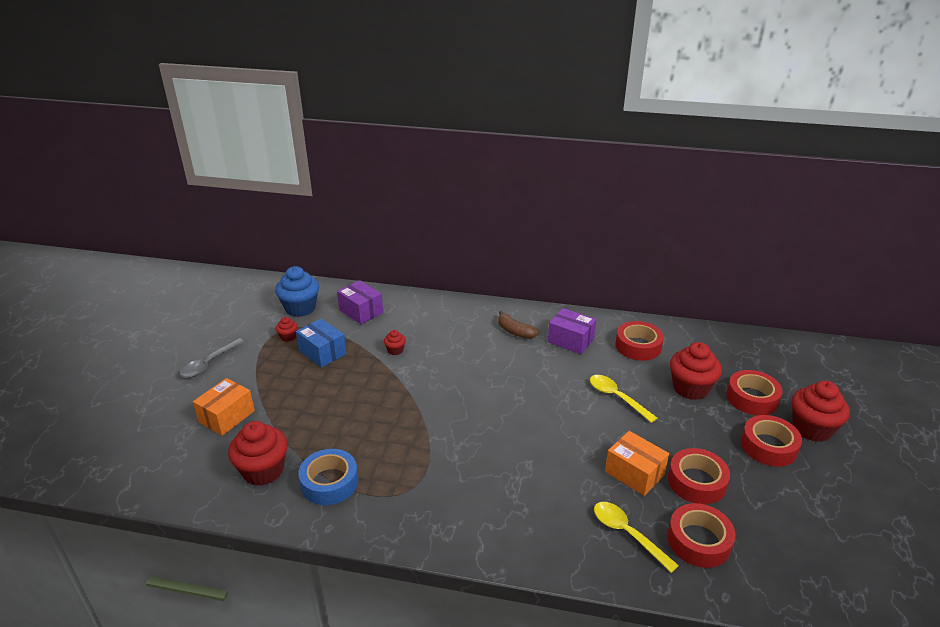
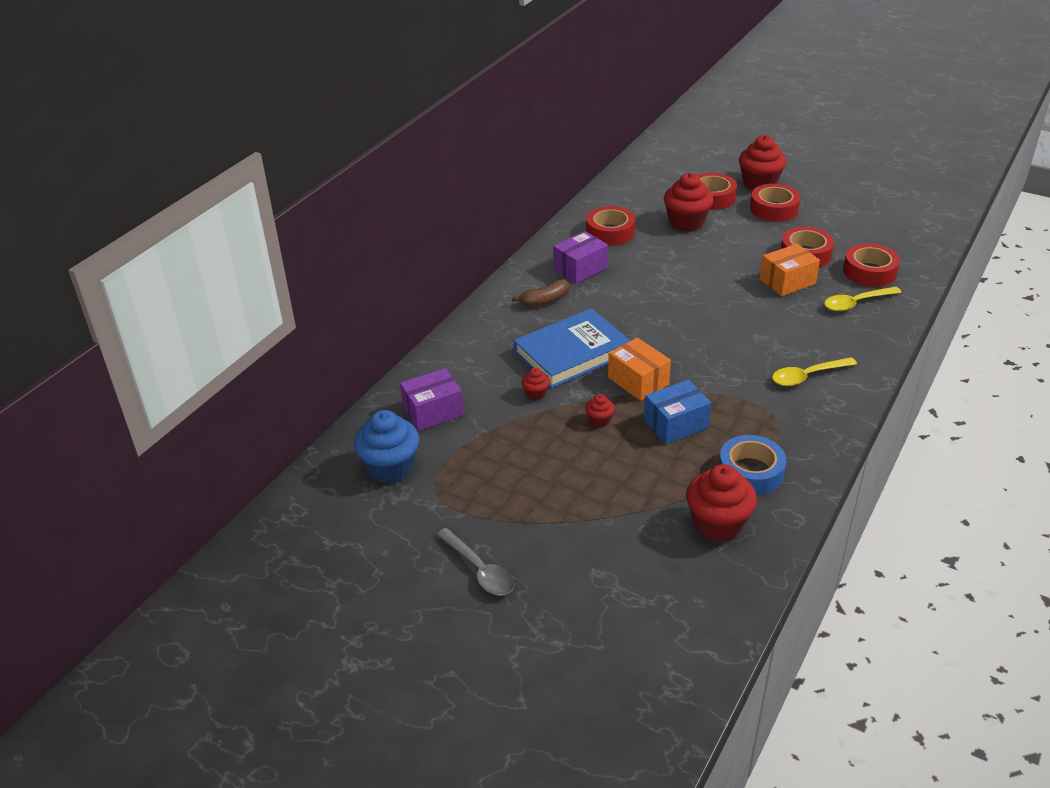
camera: 70 degrees left, 5 degrees up
orange box [193,378,255,436] -> orange box moved to [608,337,671,401]
red cupcake [276,317,298,342] -> red cupcake moved to [585,394,615,427]
blue box [296,319,347,368] -> blue box moved to [644,380,711,444]
yellow spoon [590,375,657,423] -> yellow spoon moved to [772,357,857,386]
none -> blue book [514,308,631,388]

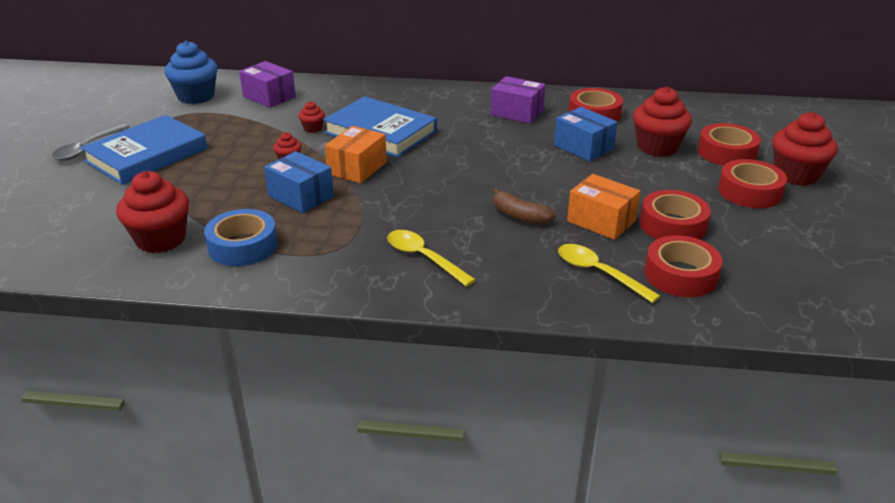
camera: 65 degrees right, 5 degrees down
brown banana [512,279,569,307] -> brown banana moved to [493,188,556,225]
none -> blue book [80,115,208,185]
none -> blue box [554,107,617,162]

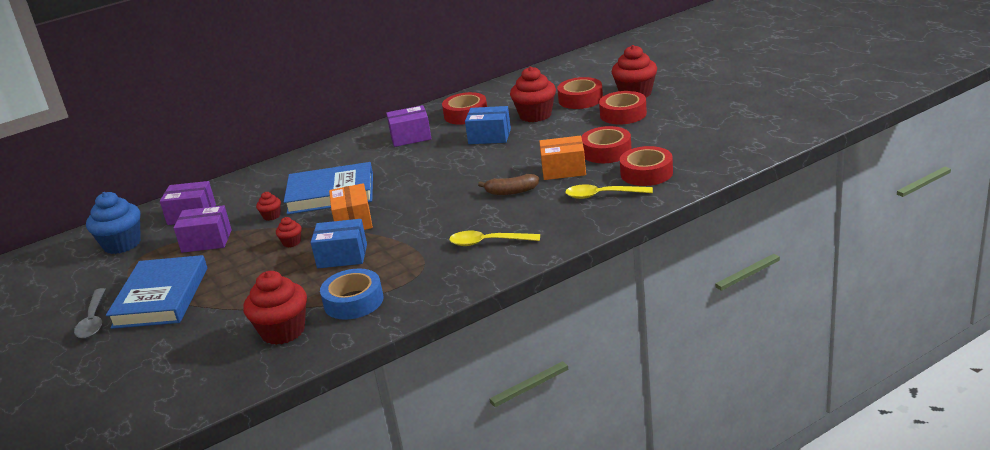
camera: 35 degrees left, 5 degrees down
none -> purple box [174,205,232,253]

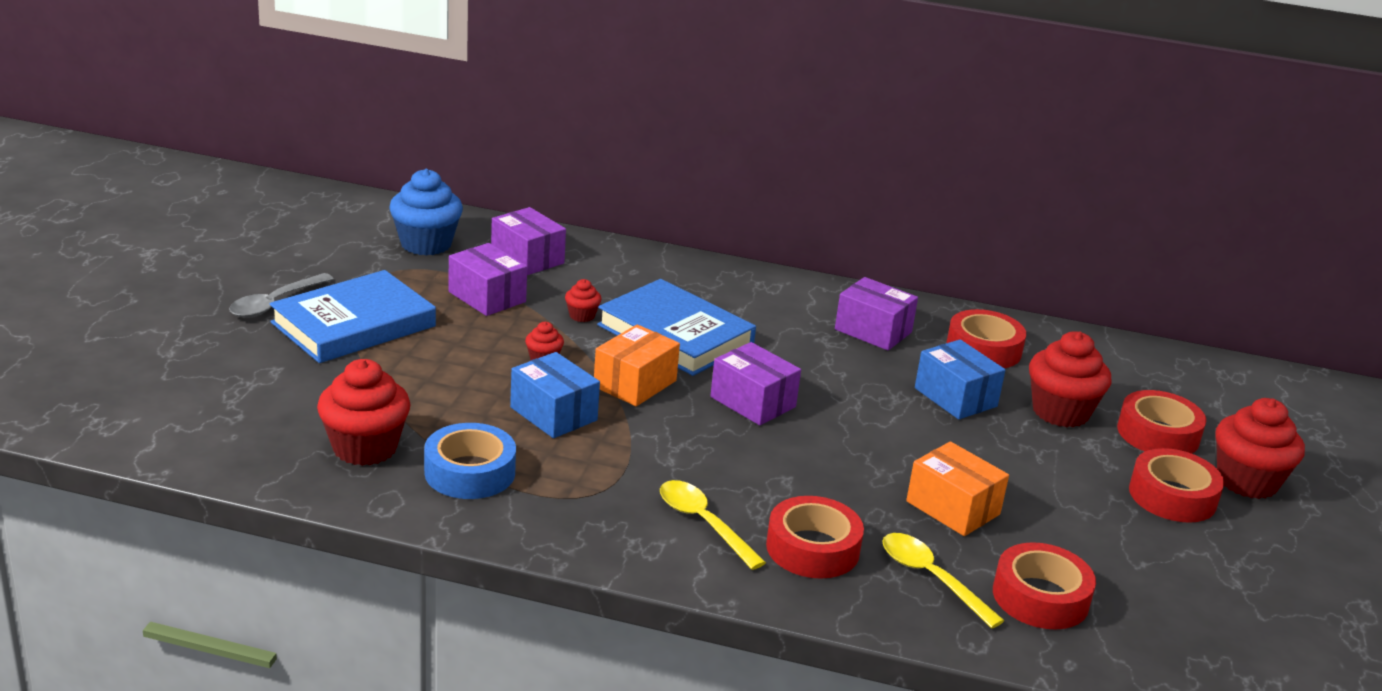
camera: 40 degrees right, 0 degrees up
brown banana [478,174,539,195] -> none
red tape [581,126,632,163] -> red tape moved to [766,496,864,579]
none -> purple box [710,342,801,425]

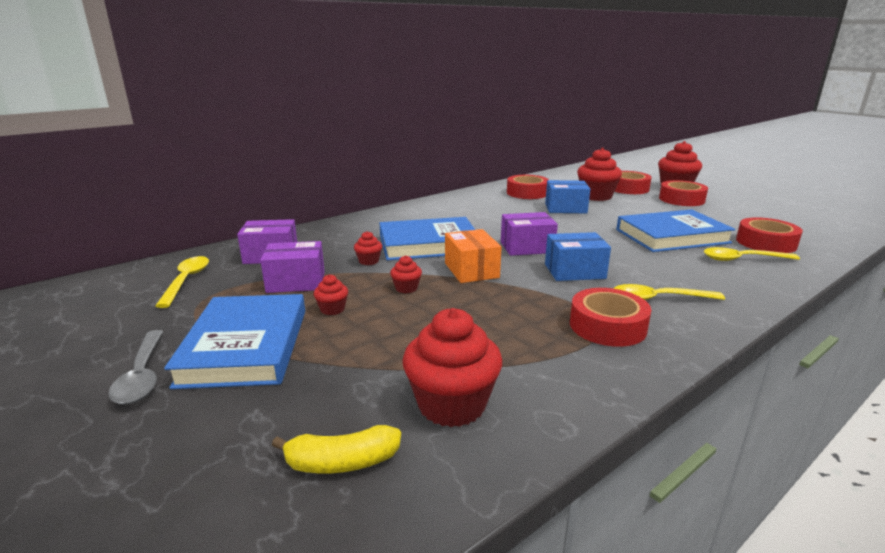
camera: 50 degrees left, 5 degrees down
blue cupcake [389,169,463,256] -> yellow spoon [155,256,209,308]
blue tape [424,423,516,499] -> none
blue box [510,352,600,438] -> blue box moved to [545,232,611,281]
red tape [766,496,864,579] -> red tape moved to [570,288,652,347]
purple box [835,277,918,351] -> none
orange box [906,441,1009,536] -> blue book [616,209,736,252]
none -> yellow banana [272,425,401,473]
none -> red cupcake [313,274,348,315]

